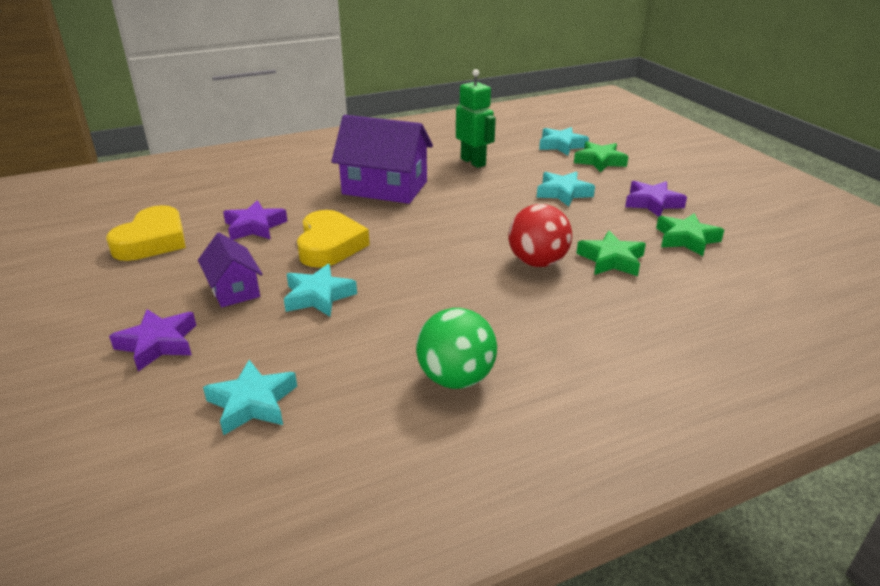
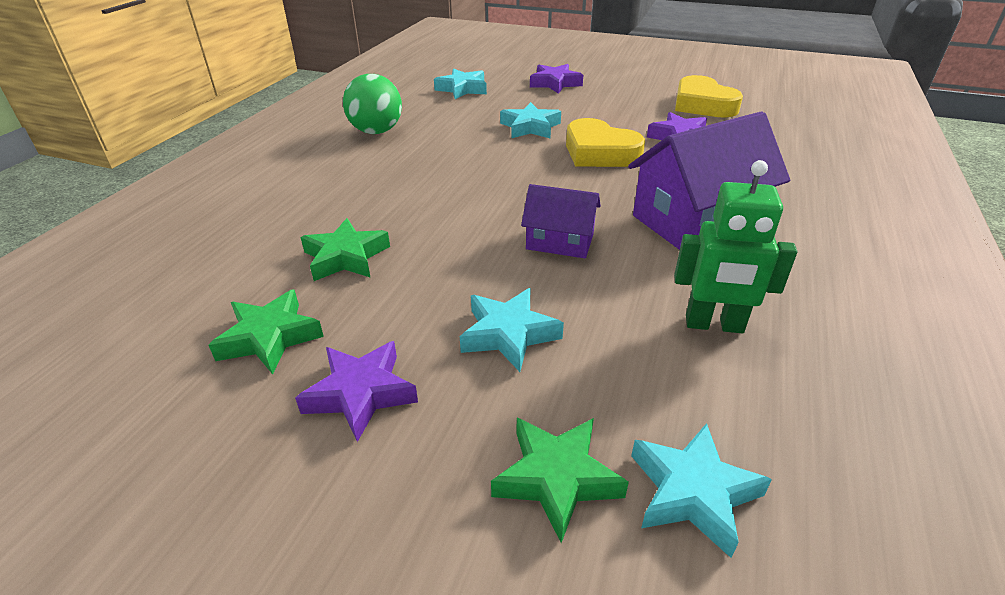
camera: 135 degrees right, 5 degrees up
purple house [198,233,263,307] -> purple house moved to [521,184,601,258]
red ball [508,204,572,267] -> none

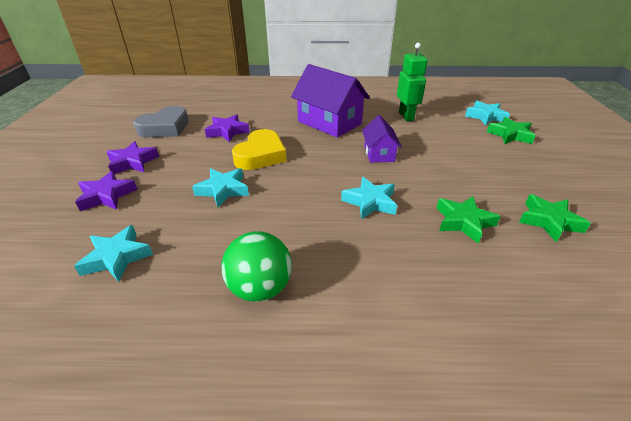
camera: 110 degrees left, 0 degrees up
purple star [295,341,418,442] -> purple star moved to [107,141,159,174]
turquoise star [460,288,564,372] -> turquoise star moved to [341,177,397,220]
yellow heart [675,75,743,118] -> grey heart [133,106,189,137]

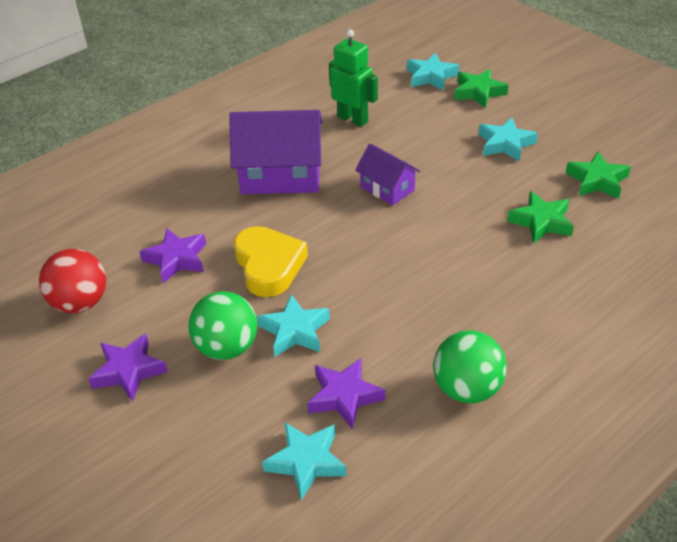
camera: 40 degrees left, 5 degrees up
purple star [75,171,138,211] -> purple star moved to [307,358,385,430]
grey heart [133,106,189,137] -> red ball [39,249,106,313]
turquoise star [341,177,397,220] -> turquoise star moved to [479,117,538,162]
none -> green ball [188,291,257,360]

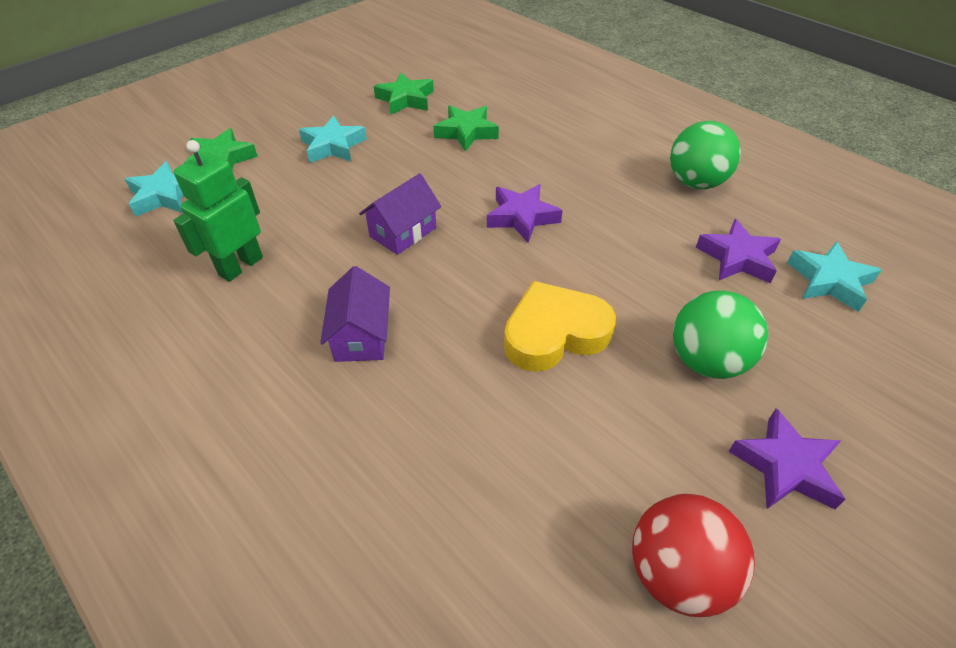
camera: 95 degrees left, 5 degrees up
purple star [139,228,206,283] -> purple star moved to [487,184,563,243]
purple house [229,110,323,194] -> purple house [320,266,390,362], size x0.56
turquoise star [257,294,330,356] -> none

